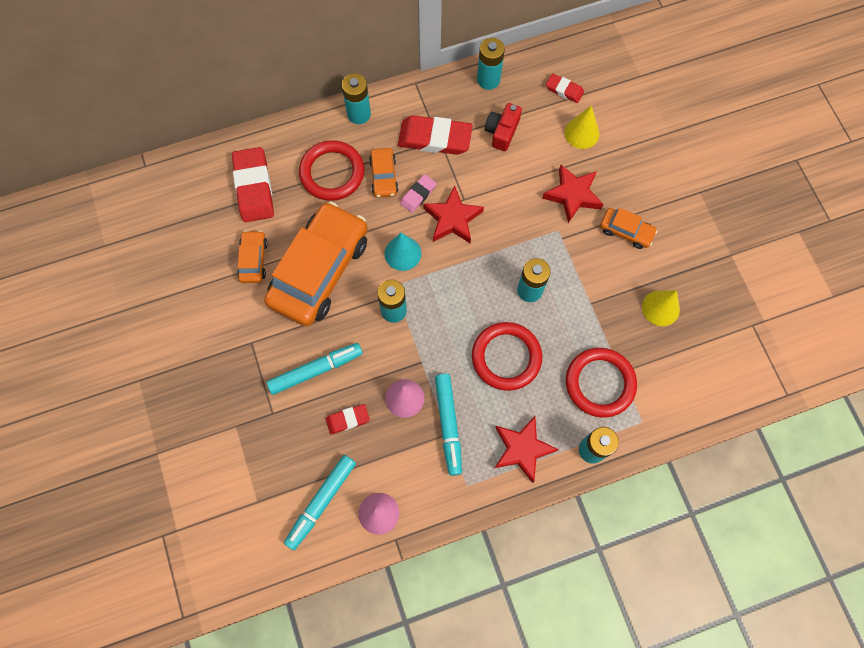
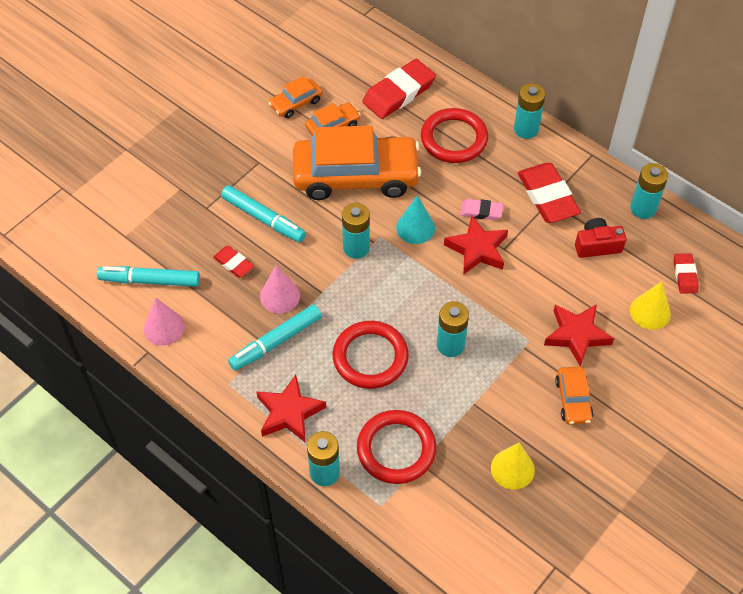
camera: 60 degrees right, 15 degrees down
orange car [369,148,398,198] -> orange car moved to [269,76,323,118]

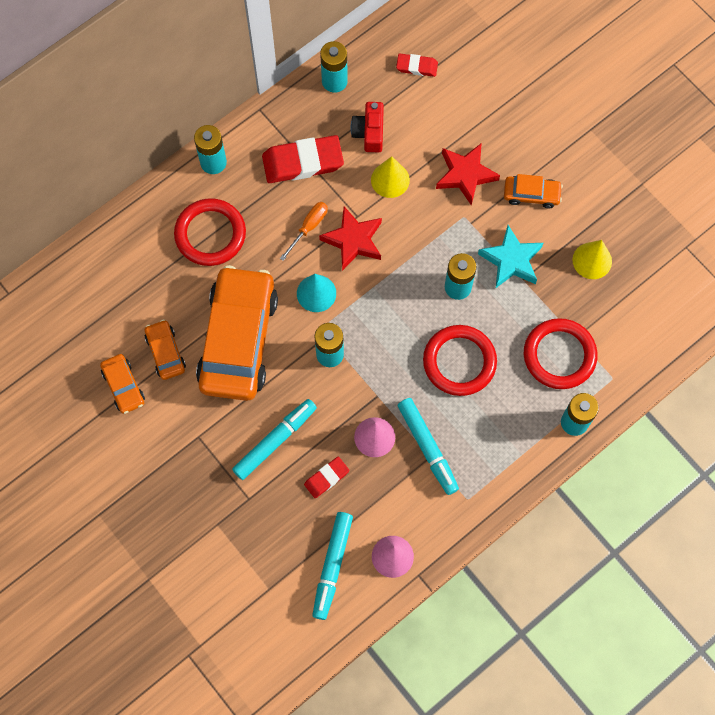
camera: 80 degrees left, 15 degrees up
red star [256,375,326,442] -> none
red eraser [362,59,436,119] -> none
pink eraser [460,199,503,220] -> orange screwdriver [280,202,328,261]
yellow cone [630,281,671,330] -> yellow cone moved to [371,156,410,198]
none -> turquoise star [478,225,543,288]

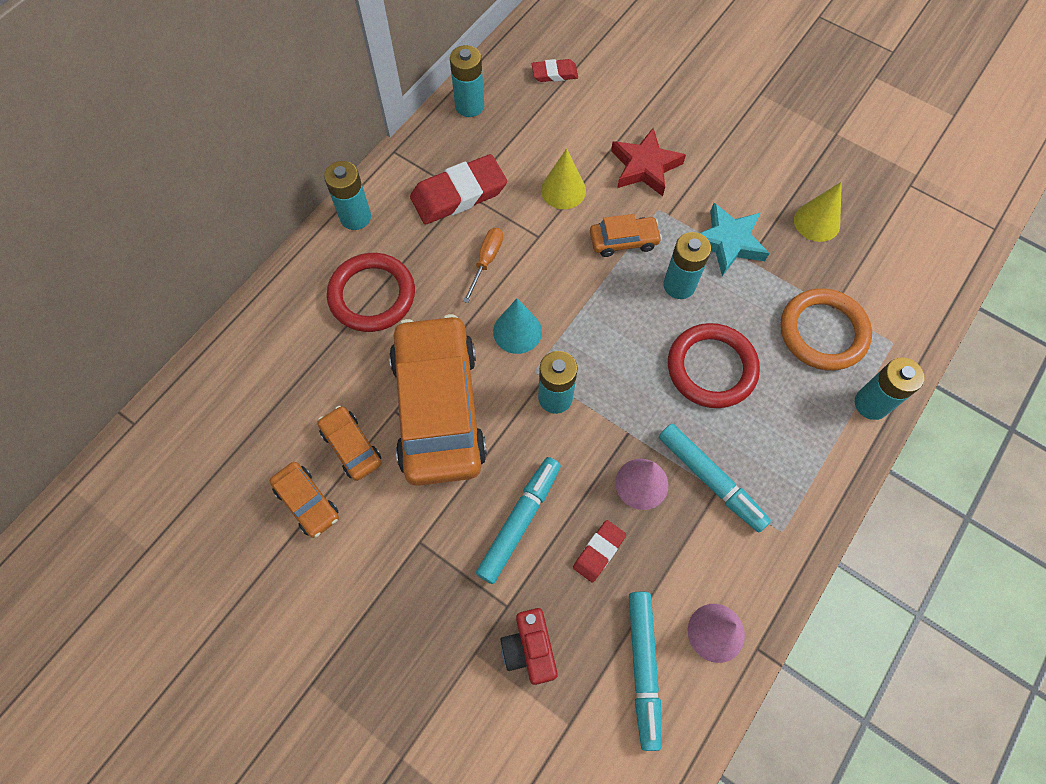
camera: 15 degrees left, 5 degrees down
red star [319,207,382,271] -> none
red camera [351,102,384,152] -> red camera moved to [500,608,558,685]
orange car [504,174,563,208] -> orange car moved to [590,214,662,257]
red ring [524,318,598,389] -> orange ring [780,288,872,371]

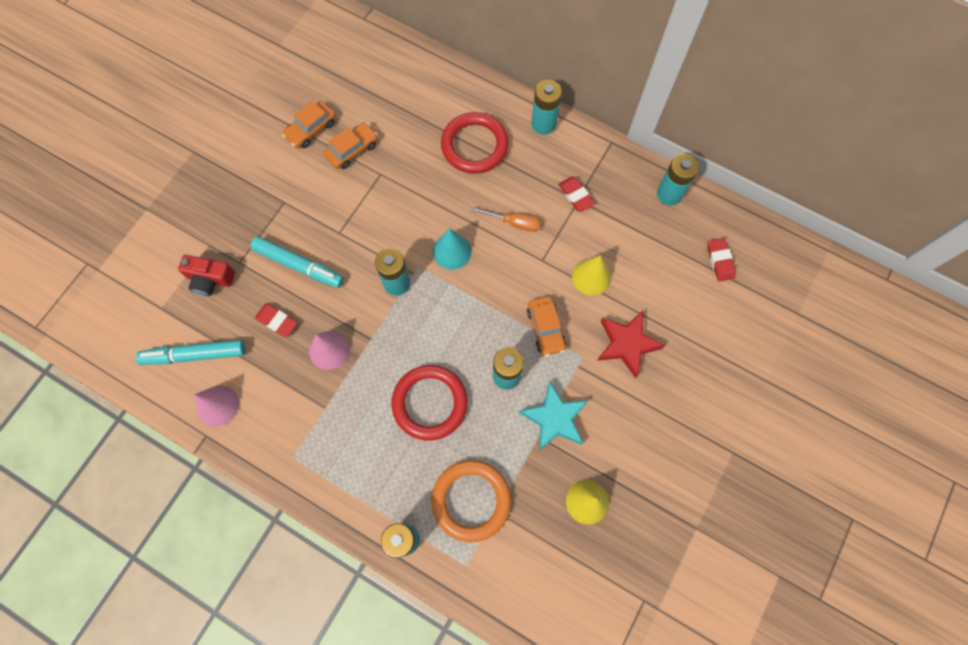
camera: 85 degrees right, 5 degrees up
orange car [389,314,487,486] -> none
red eraser [410,154,507,224] -> red eraser [558,176,595,212], size x0.53
red camera [500,608,558,685] -> red camera turned 150 degrees counterclockwise [178,255,235,296]
turquoise marker [659,424,771,532] -> none

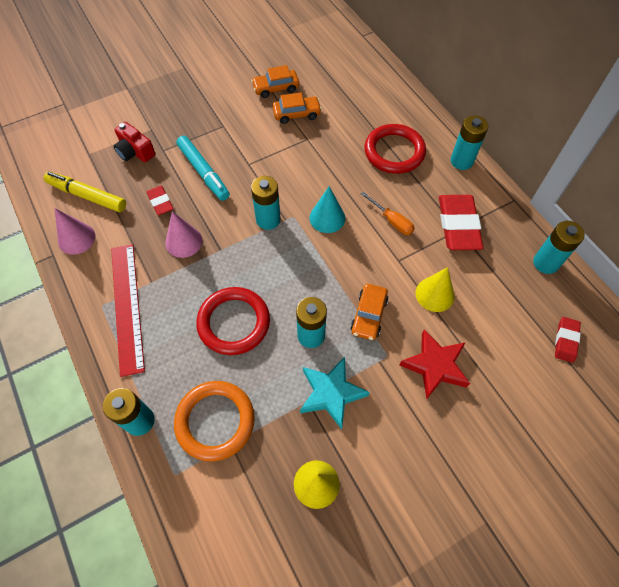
camera: 30 degrees right, 10 degrees down
turquoise marker [136,340,245,365] -> yellow marker [44,172,126,212]
red eraser [558,176,595,212] -> red eraser [439,195,484,250], size x1.89
none -> red ruler [111,244,145,377]

